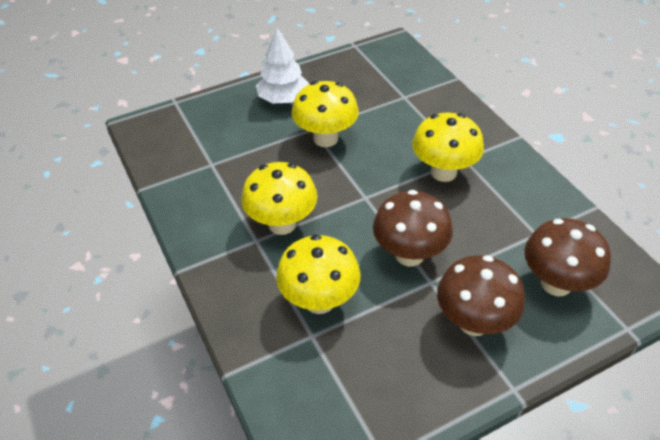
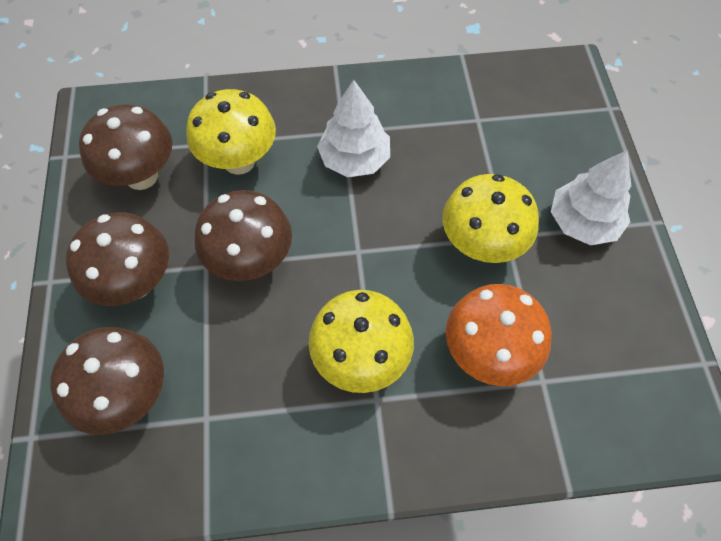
camera: 110 degrees right, 15 degrees up
yellow mushroom [241,162,318,235] -> white tree [317,80,390,177]
none -> brown mushroom [79,104,173,190]
none -> orange mushroom [446,284,552,386]

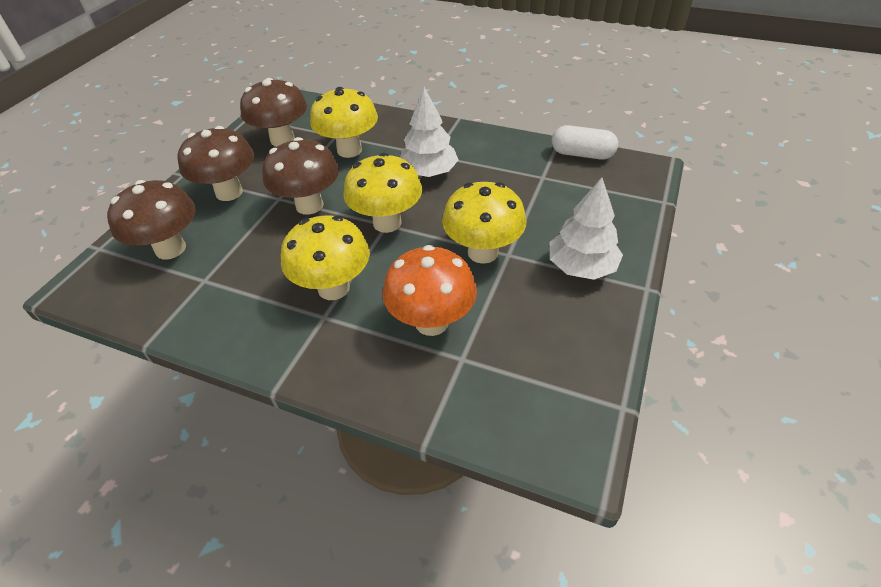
camera: 30 degrees right, 15 degrees down
none -> yellow mushroom [343,153,422,233]
none -> white capsule [552,125,618,160]

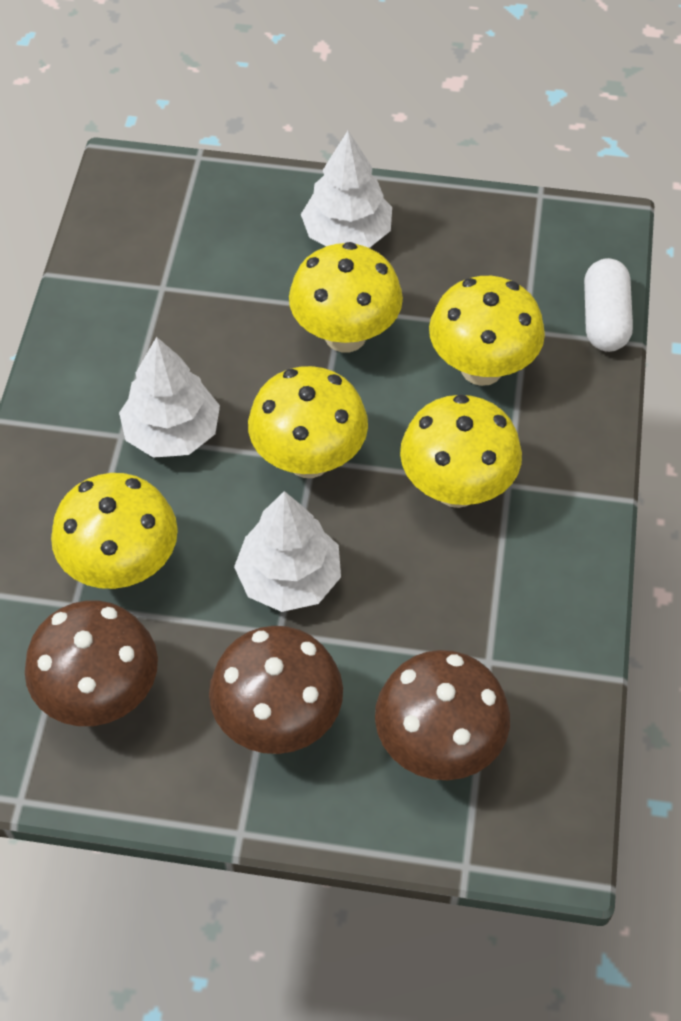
camera: 105 degrees left, 10 degrees up
brown mushroom [262,137,339,215] -> white tree [234,491,341,612]
orange mushroom [382,245,477,336] -> yellow mushroom [429,276,545,386]
white capsule [552,125,618,160] -> white capsule moved to [584,258,633,352]

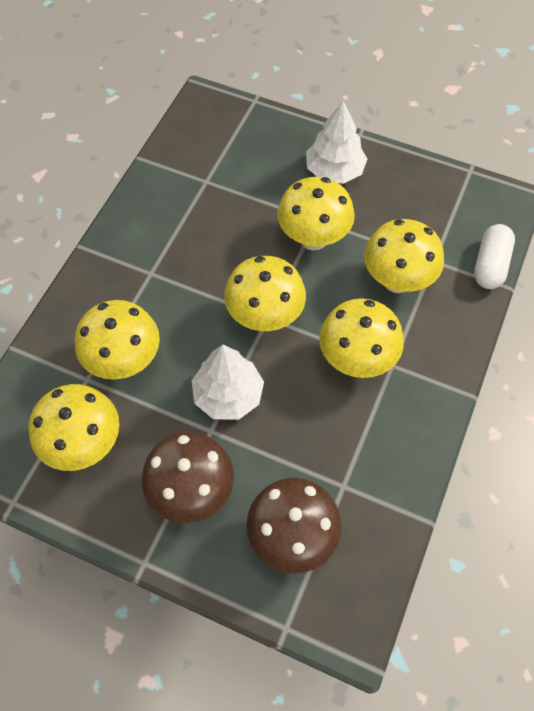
camera: 15 degrees right, 5 degrees up
brown mushroom [25,600,158,726] -> yellow mushroom [29,384,119,471]
white tree [119,337,220,458] -> none

